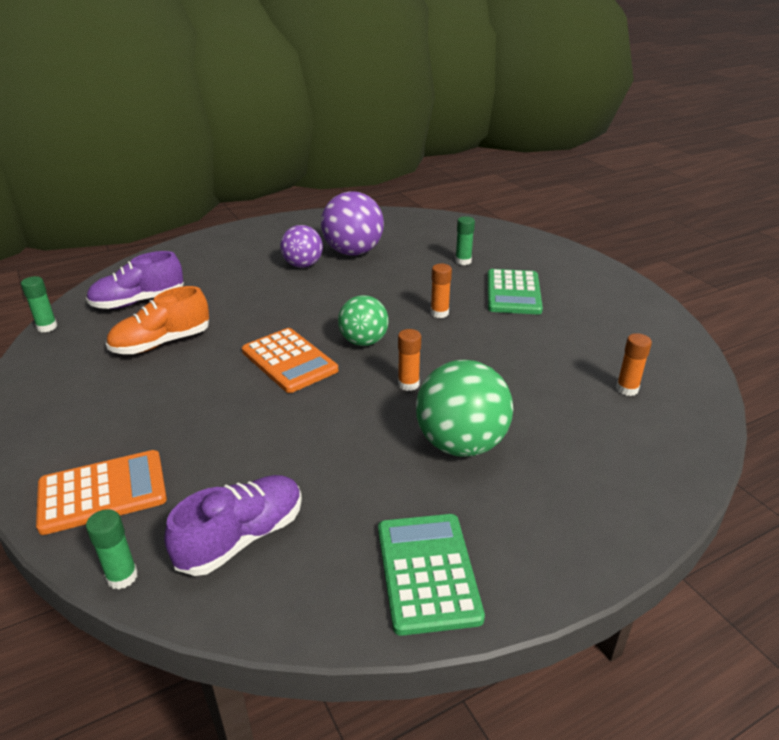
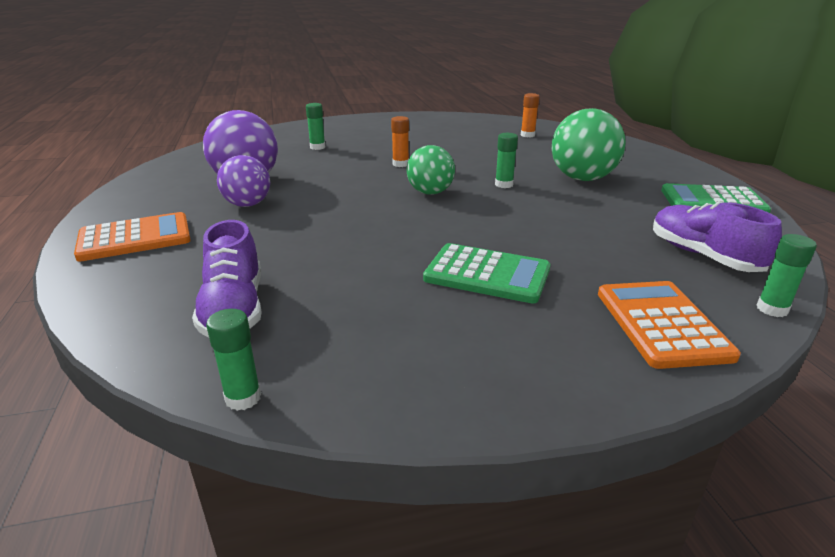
camera: 75 degrees left, 5 degrees down
orange shoe [106,286,209,354] -> none
orange calculator [242,328,338,393] -> orange calculator moved to [74,212,191,261]
orange glue stick [398,329,421,391] -> green glue stick [495,133,518,188]
green calculator [488,269,543,314] -> green calculator moved to [423,243,551,303]

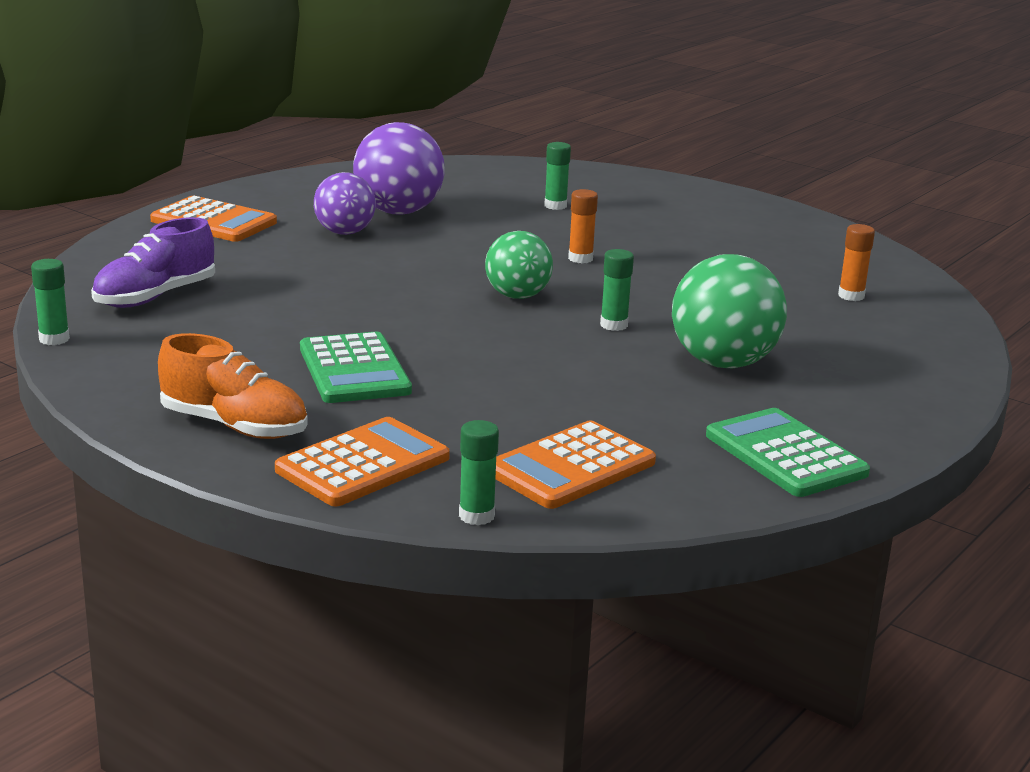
camera: 50 degrees right, 5 degrees down
purple shoe [653,201,782,272] -> orange calculator [495,420,656,509]
none -> orange shoe [158,333,308,439]

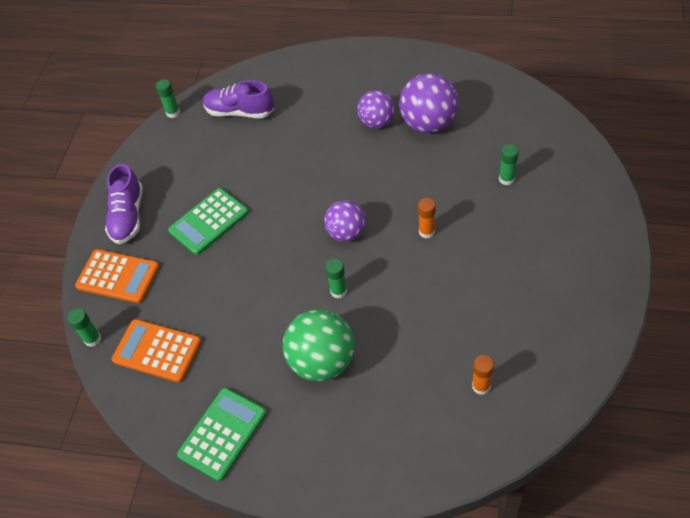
camera: 70 degrees right, 30 degrees up
orange calculator [150,196,277,242] -> none
orange shoe [158,333,308,439] -> purple shoe [105,164,143,244]
green ball [485,231,553,299] -> purple ball [324,200,366,242]

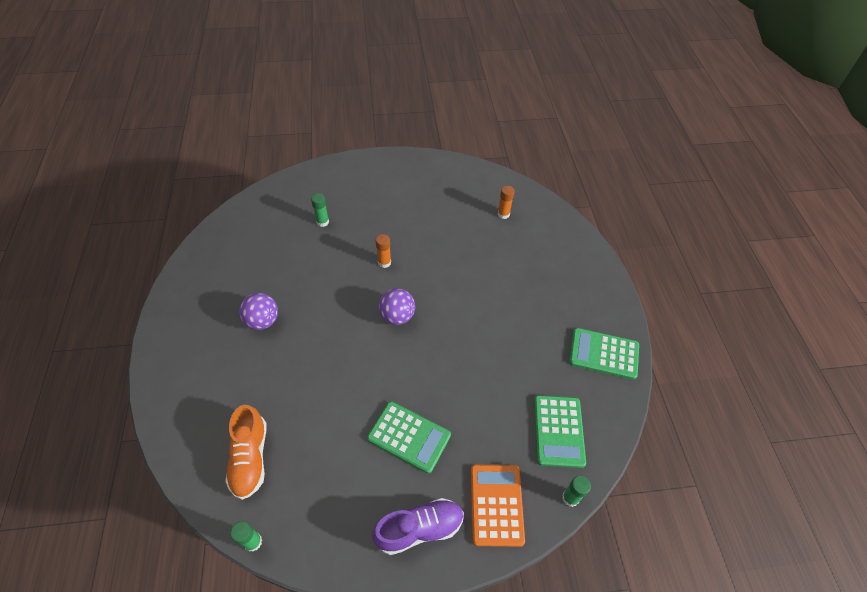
camera: 115 degrees left, 0 degrees up
orange calculator [112,319,202,383] -> green calculator [534,395,586,468]
purple shoe [203,80,274,118] -> orange shoe [225,405,266,500]
green ball [283,309,354,381] -> none
green glue stick [325,258,347,299] -> none
purple ball [399,73,458,133] -> none

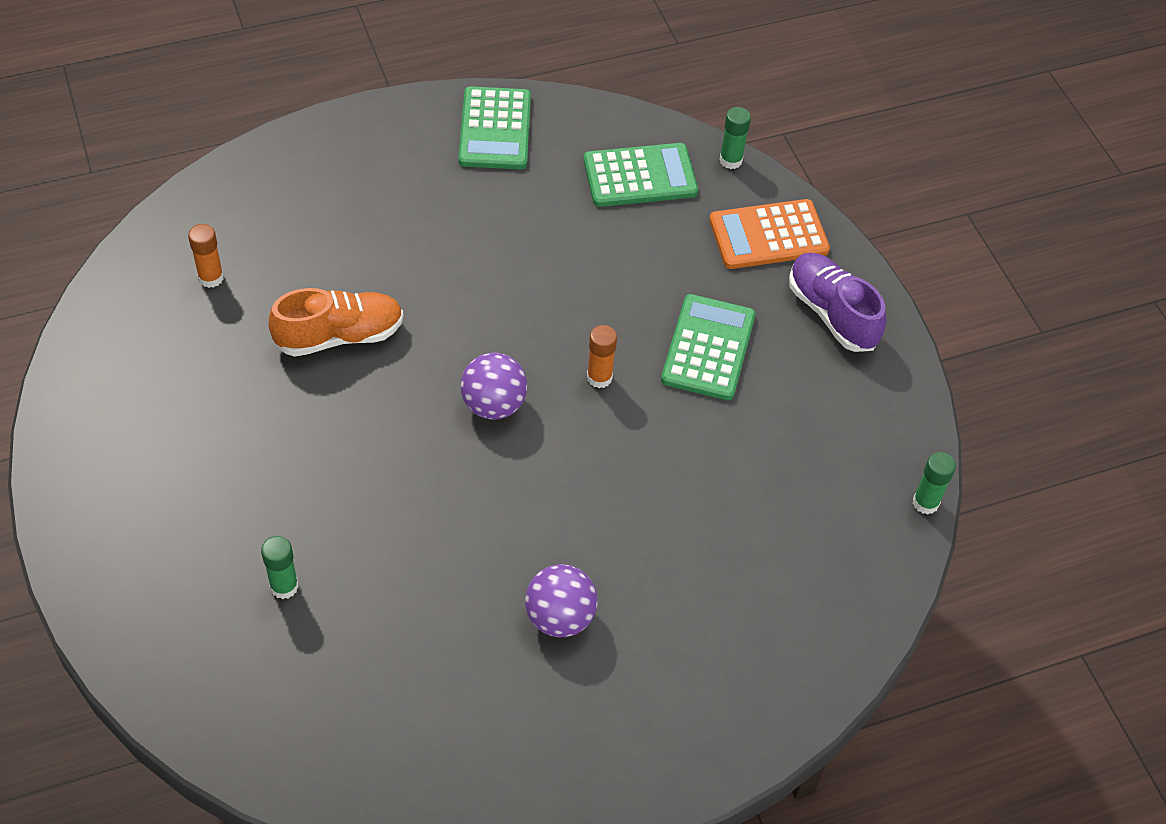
camera: 105 degrees left, 0 degrees up
orange shoe [225,405,266,500] -> orange shoe moved to [269,288,403,357]
orange glue stick [376,234,391,268] -> orange glue stick moved to [587,325,617,388]

